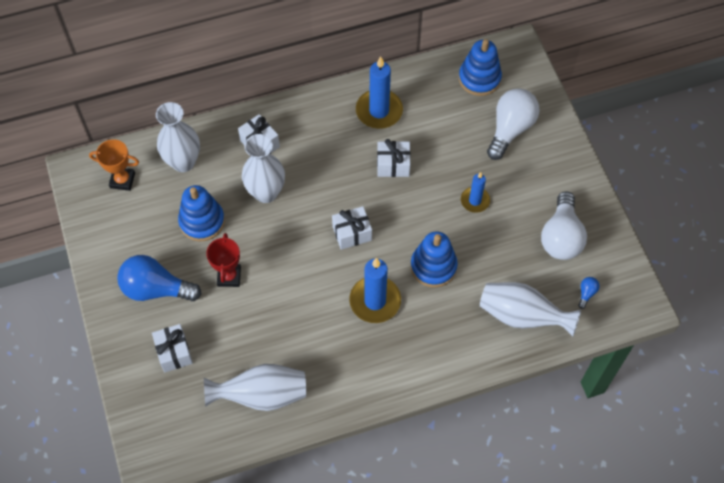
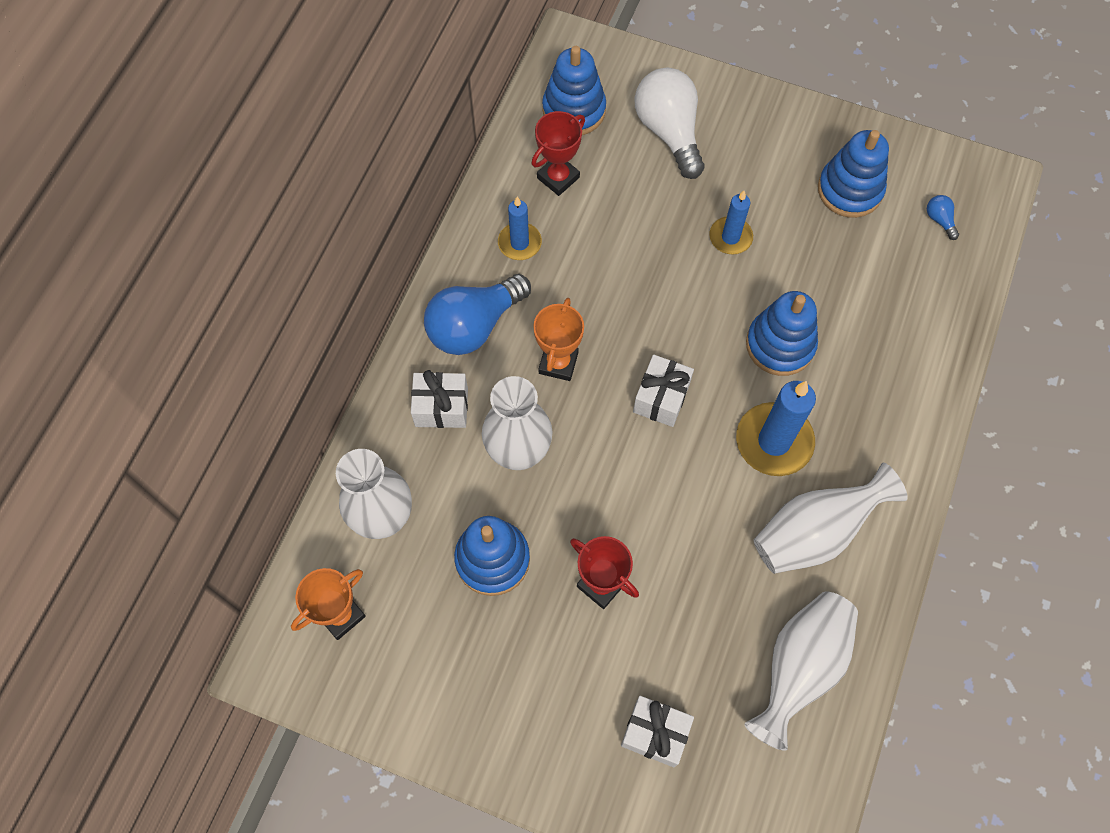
camera: 50 degrees left, 5 degrees up
blue light bulb [117,255,202,301] -> blue light bulb moved to [424,274,531,355]
blue candle [356,56,403,129] -> blue candle [498,197,542,260], size x0.60
white gift [377,139,411,177] -> none
white vase [480,282,581,336] -> white vase moved to [754,463,908,574]
white light bulb [541,192,587,260] -> blue stacking toy [818,130,889,218]
none -> red trophy [532,111,585,196]
none -> orange trophy [533,298,584,381]

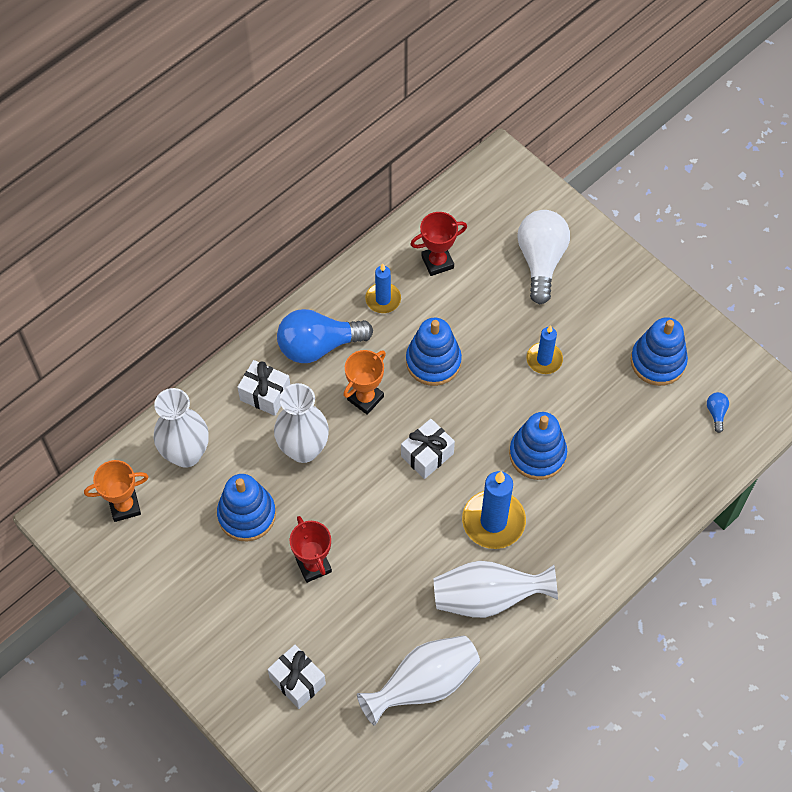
camera: 25 degrees right, 5 degrees down
blue stacking toy [542,46,606,135] -> blue stacking toy moved to [406,317,462,386]

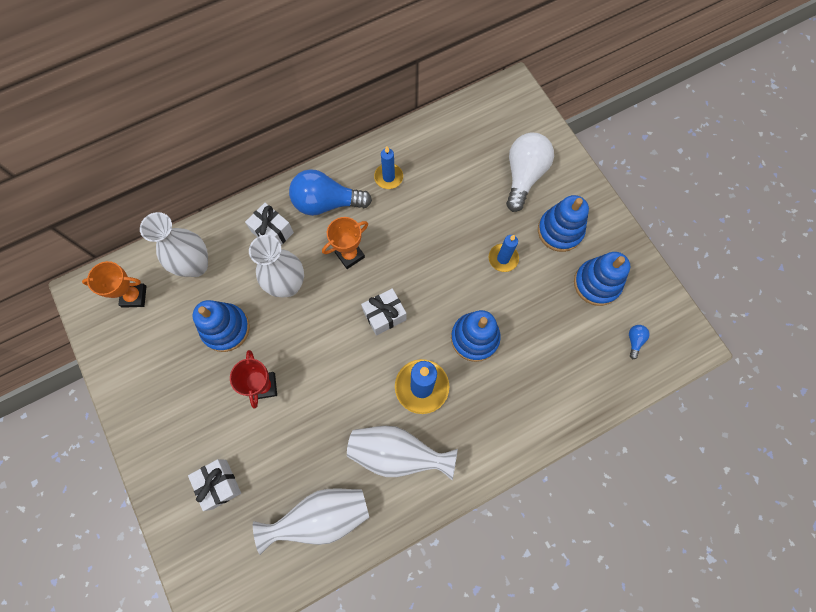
camera: 15 degrees right, 10 degrees up
blue stacking toy [406,317,462,386] -> blue stacking toy moved to [538,195,589,252]
red trophy [410,212,467,276] -> none

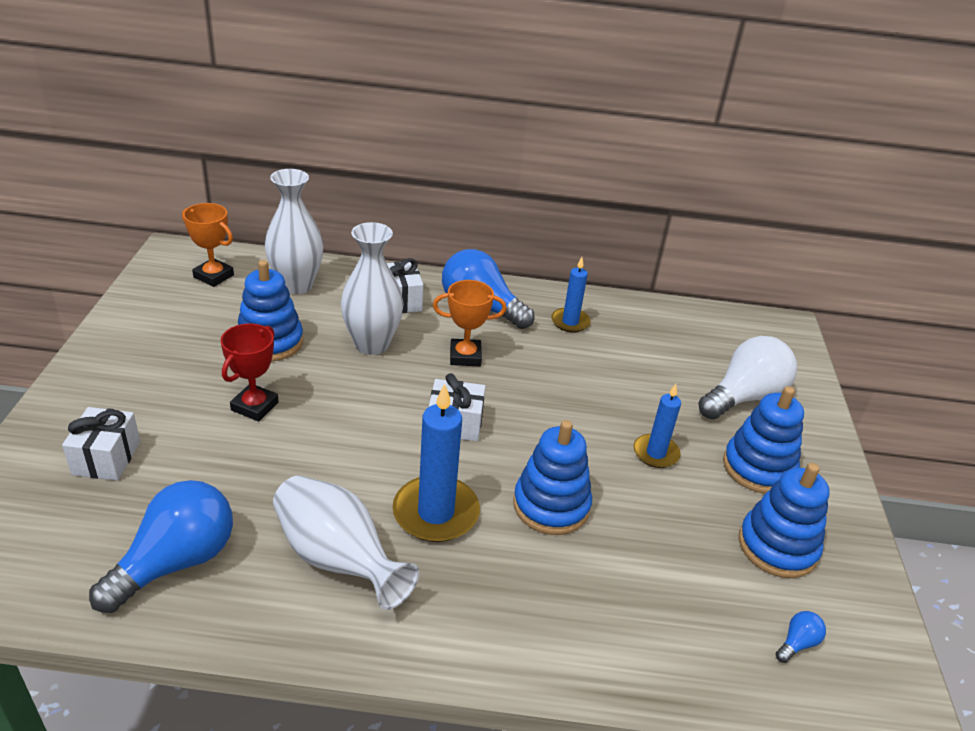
camera: 30 degrees right, 35 degrees down
white vase [253,489,369,555] -> blue light bulb [89,480,233,613]

